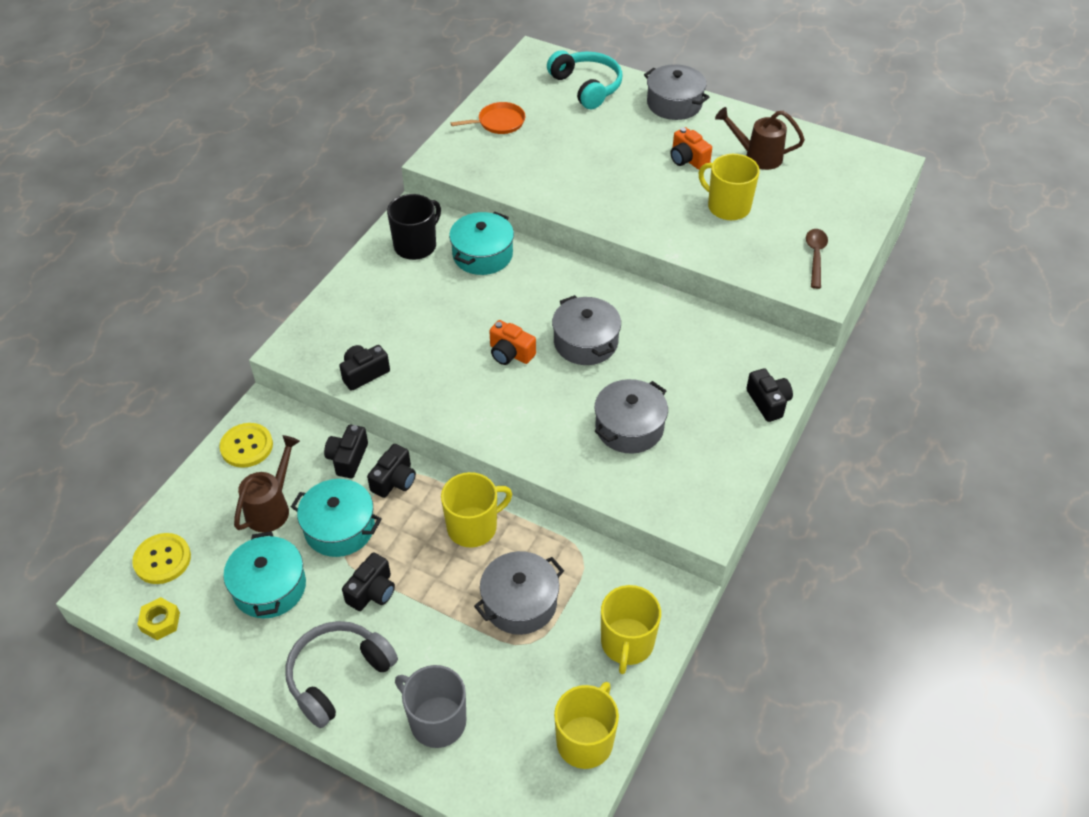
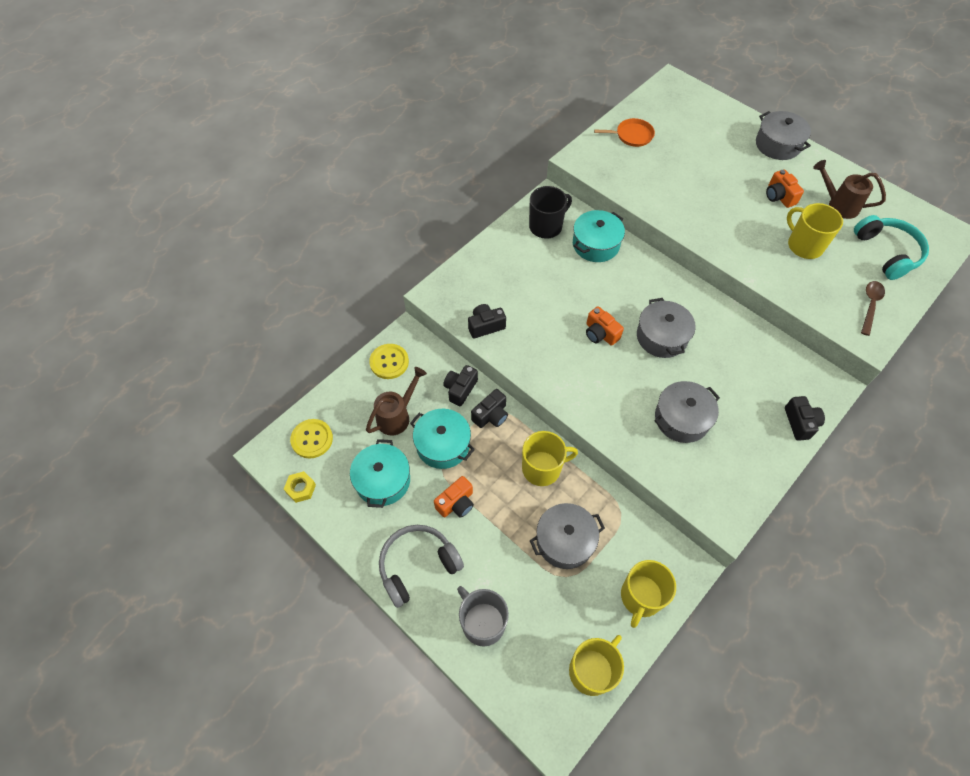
camera: 15 degrees right, 10 degrees up
black camera [342,552,395,611] -> orange camera [434,476,474,518]
turquoise headphones [547,50,623,109] -> turquoise headphones moved to [854,215,929,280]

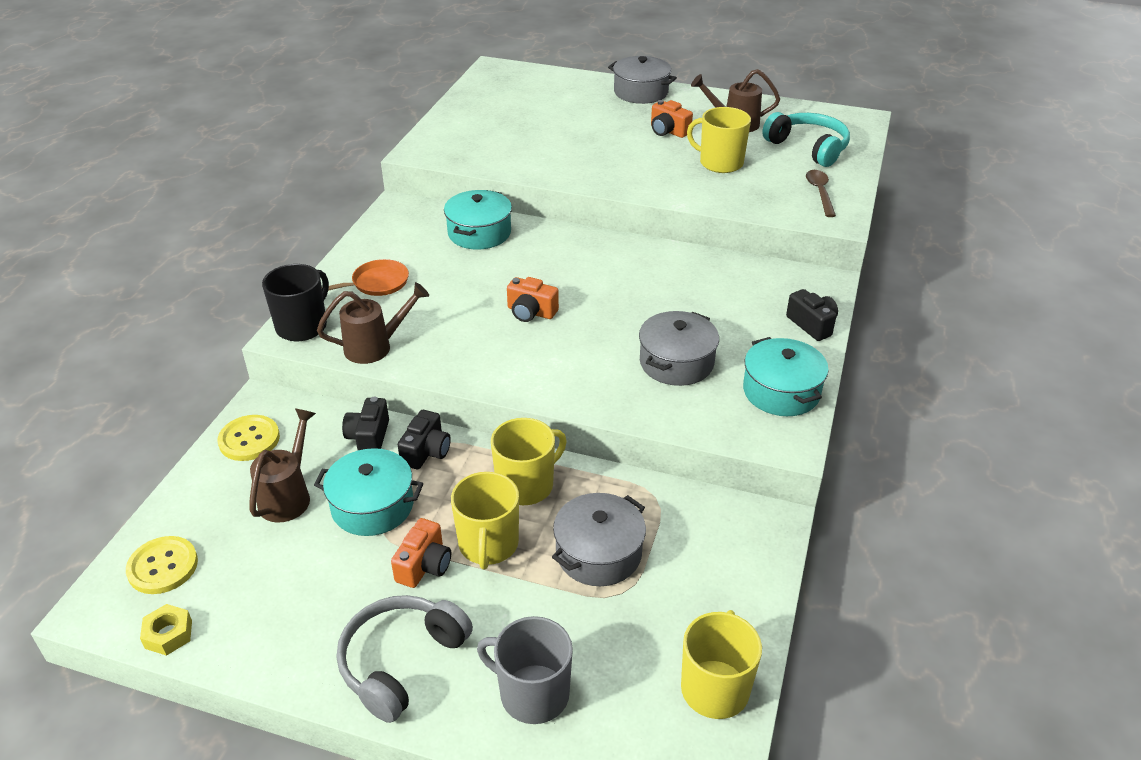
camera: 25 degrees left, 20 degrees down
turquoise pot [350,439,410,508] -> turquoise pot moved to [743,337,829,416]
black camera [468,304,506,338] -> brown watering can [317,282,429,364]
black mug [529,186,572,239] -> black mug moved to [262,264,329,341]
orange pan [594,118,655,147] -> orange pan moved to [328,259,409,296]
yellow mug [621,560,676,628] -> yellow mug moved to [451,472,519,570]
grey pot [637,298,696,358] -> none

